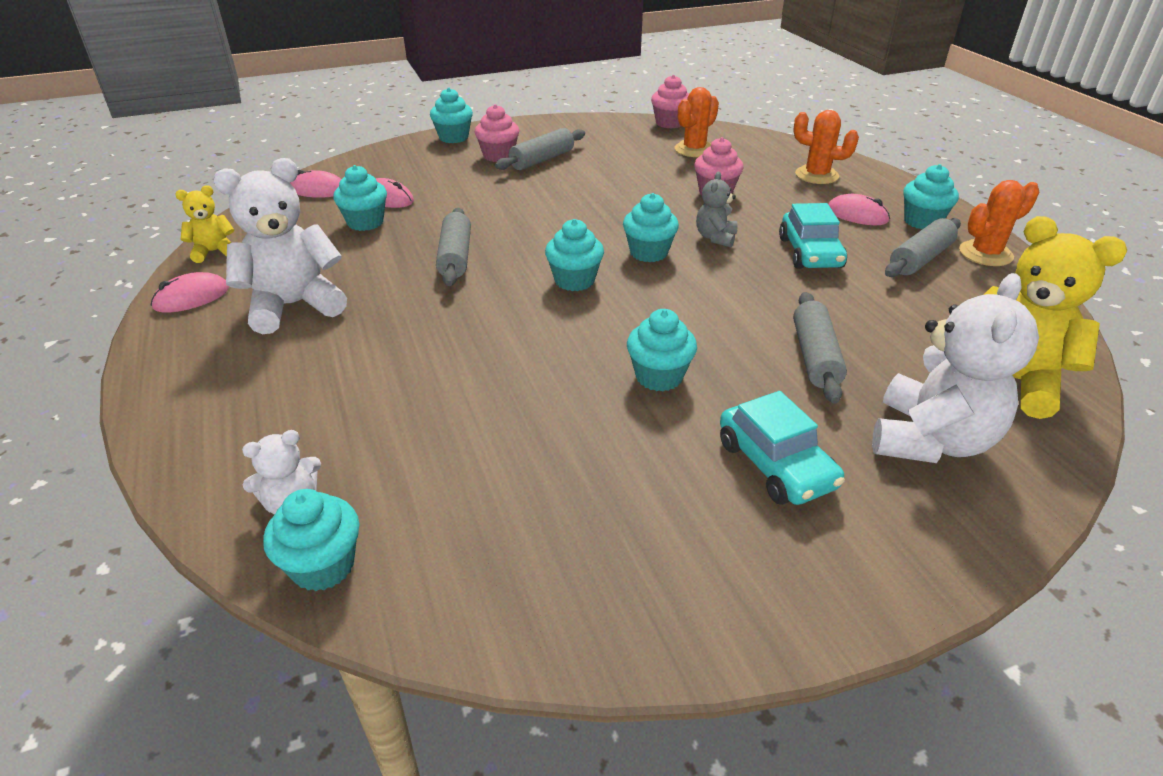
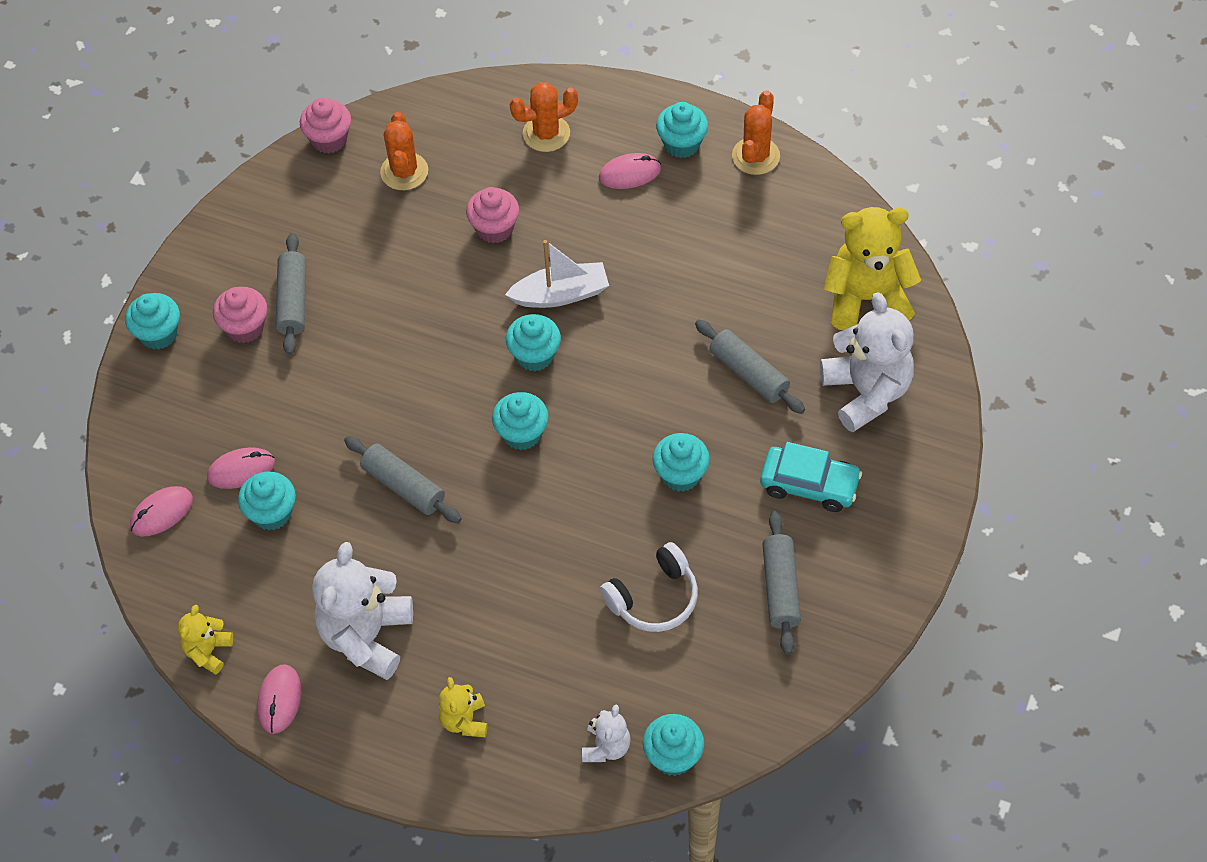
camera: 45 degrees left, 20 degrees up
grey teddy bear [696,172,738,247] -> white boat [505,240,609,308]
turquoise car [779,203,847,269] -> none
grey rolling pin [885,218,961,277] -> grey rolling pin moved to [762,511,801,654]
none -> yellow teddy bear [439,677,488,737]
none -> white headphones [600,542,698,632]

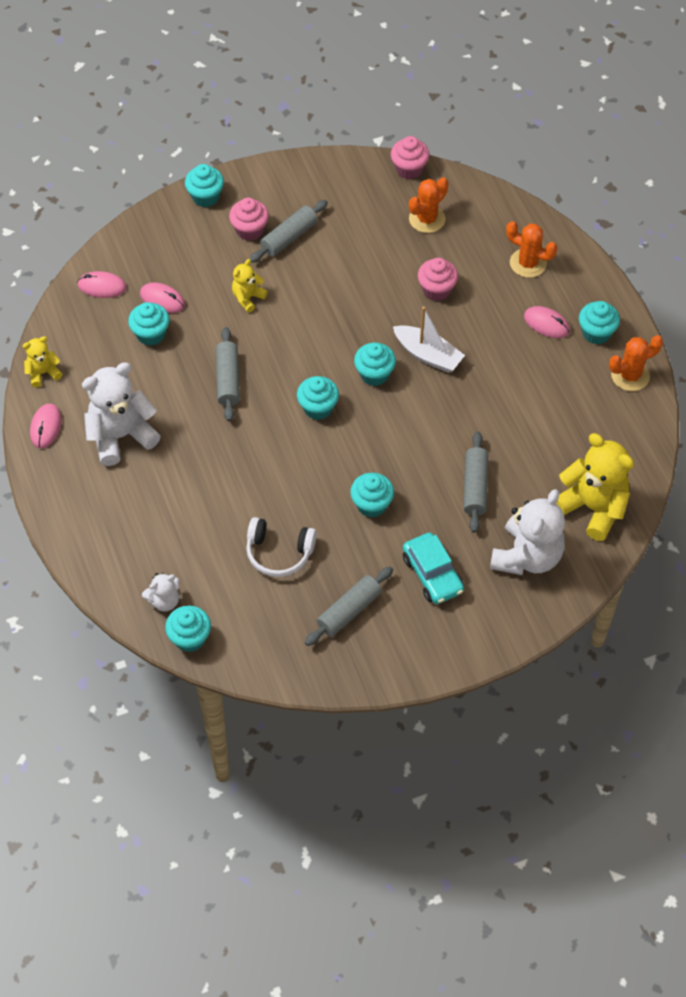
camera: 45 degrees right, 0 degrees up
pink mouse [257,664,301,734] -> pink mouse turned 45 degrees counterclockwise [30,404,62,448]
yellow teddy bear [439,677,488,737] -> yellow teddy bear moved to [232,259,267,313]

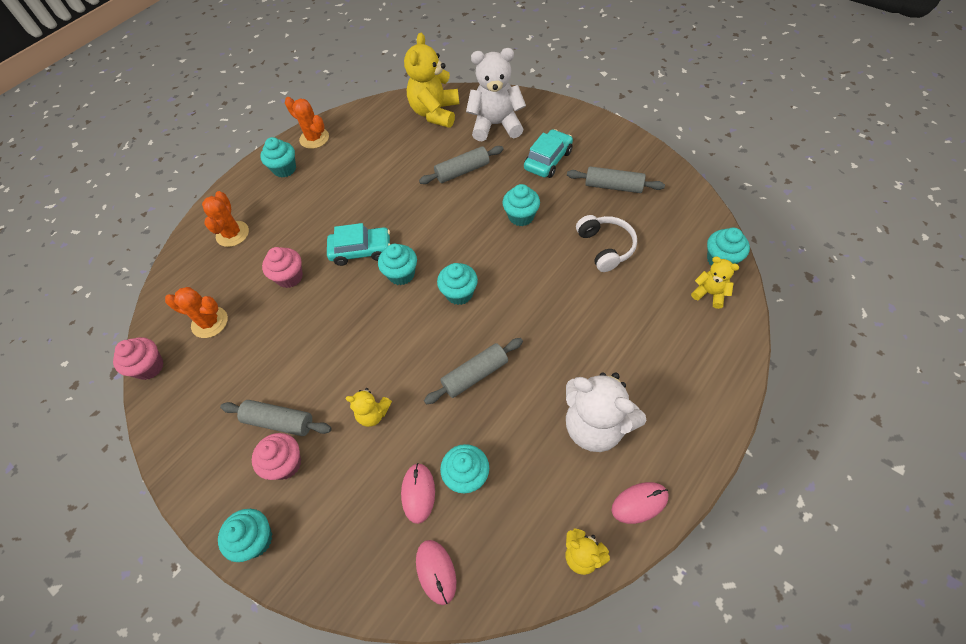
camera: 115 degrees left, 0 degrees up
white teddy bear [142,573,179,612] -> yellow teddy bear [691,256,739,309]
white boat [393,306,465,373] -> turquoise car [327,223,390,266]
pink mouse [524,306,570,338] -> none

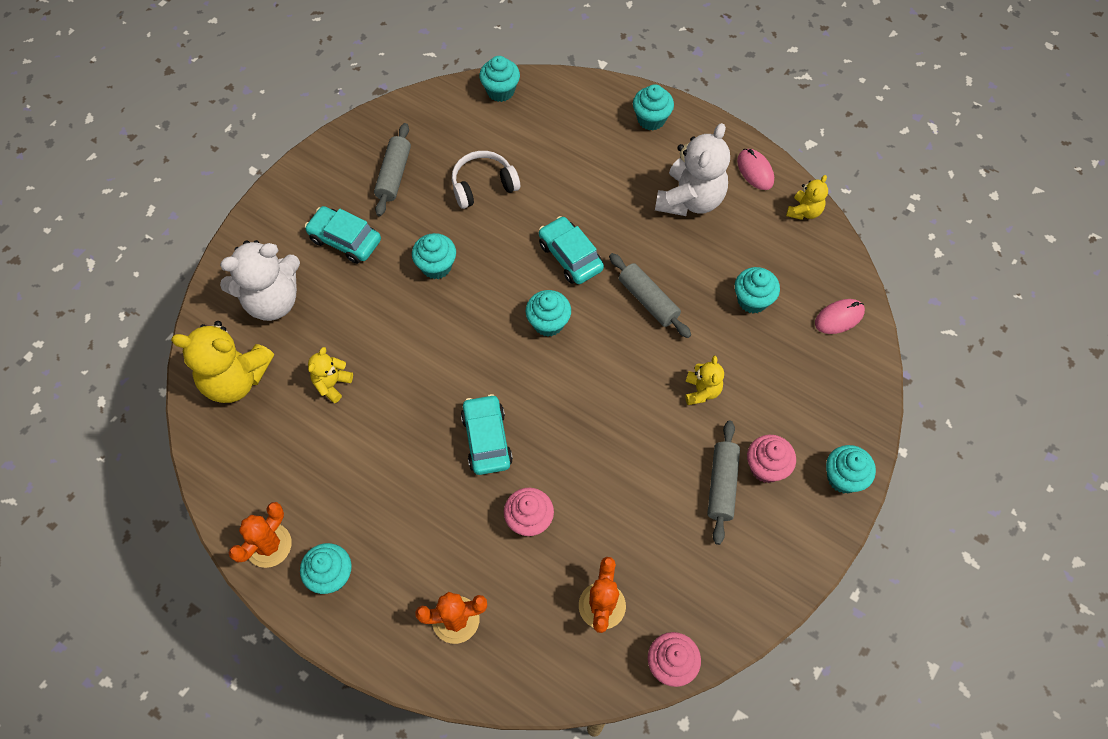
camera: 100 degrees left, 5 degrees up
turquoise cupcake [378,244,417,285] -> turquoise cupcake moved to [633,84,674,131]
pink mouse [401,463,435,524] -> none
grey rolling pin [419,146,504,184] -> none
white teddy bear [466,48,526,141] -> white teddy bear turned 105 degrees counterclockwise [220,240,300,321]
yellow teddy bear [691,256,739,309] -> yellow teddy bear moved to [308,347,353,403]
none -> turquoise car [539,216,604,284]

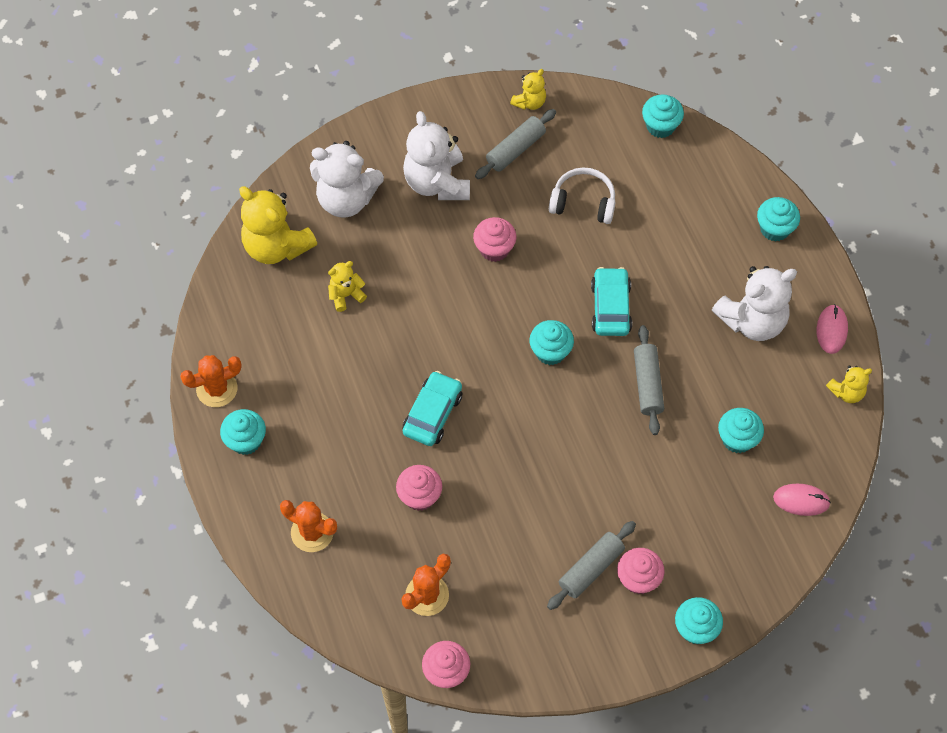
camera: 35 degrees right, 0 degrees up
turquoise car [305,206,381,264] -> white teddy bear [403,111,470,200]
turquoise cupcake [412,233,456,279] -> pink cupcake [473,217,516,262]
yellow teddy bear [685,356,724,405] -> yellow teddy bear moved to [510,69,546,110]

